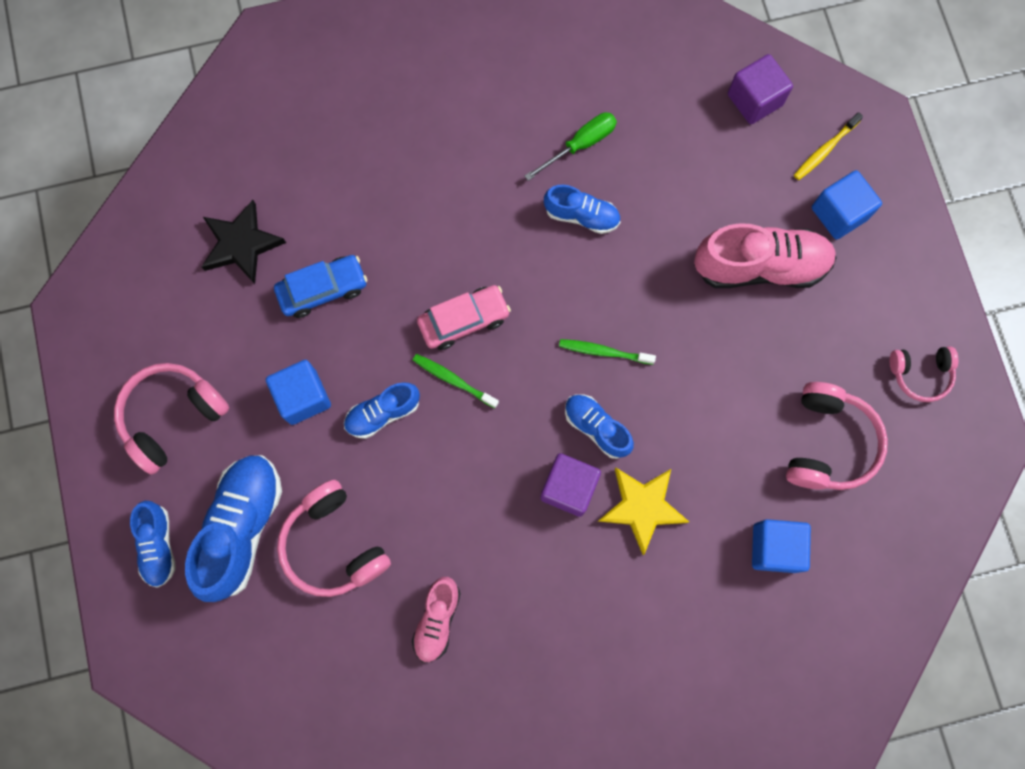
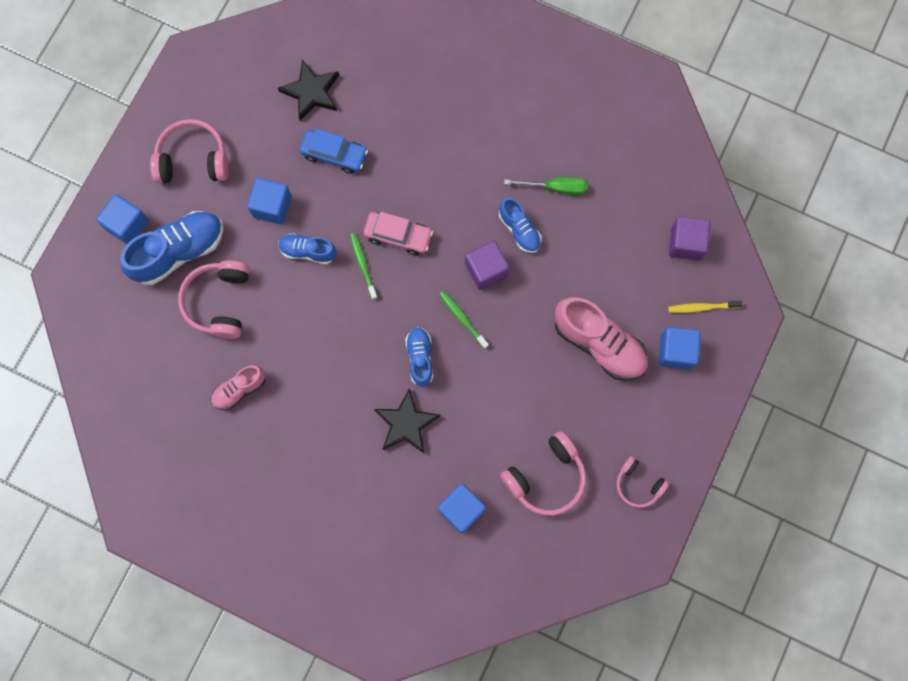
camera: 40 degrees right, 0 degrees up
blue shoe [130,501,176,588] -> blue cube [96,194,149,244]
purple cube [540,453,601,517] -> purple cube moved to [465,240,509,290]
yellow star [598,468,689,555] -> black star [374,388,440,453]

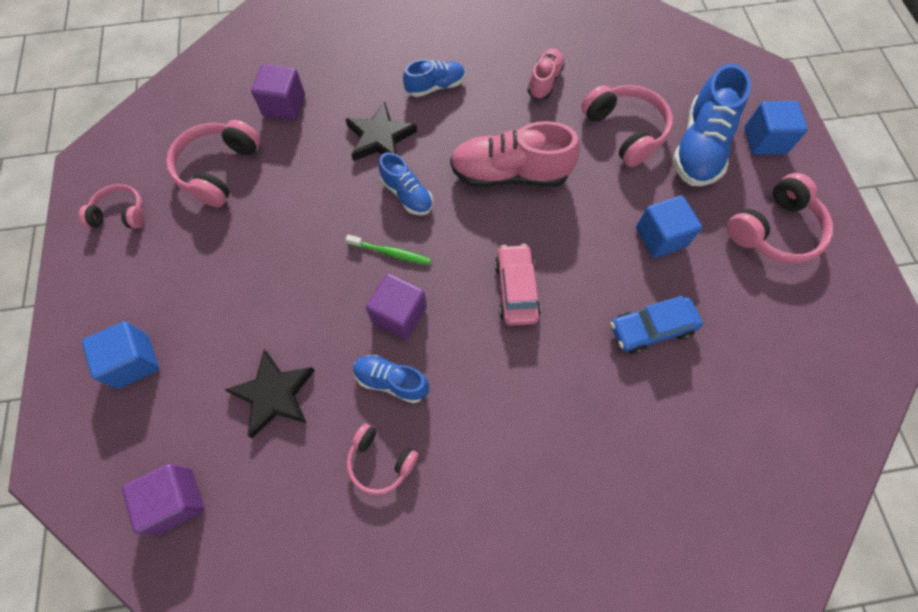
camera: 145 degrees right, 10 degrees down
black star [278,60,339,121] -> black star moved to [225,349,315,438]
blue shoe [278,233,336,264] -> blue shoe moved to [403,59,465,97]
green toothbrush [350,233,378,300] -> none
pink car [363,212,433,255] -> pink car turned 105 degrees clockwise [495,244,541,326]
blue cube [438,484,486,533] -> purple cube [251,64,305,121]
green screwdriver [504,177,588,195] -> pink headphones [347,424,418,495]
pink shoe [555,297,648,381] -> pink shoe moved to [450,121,580,188]
yellow toothbrush [668,300,742,313] -> none

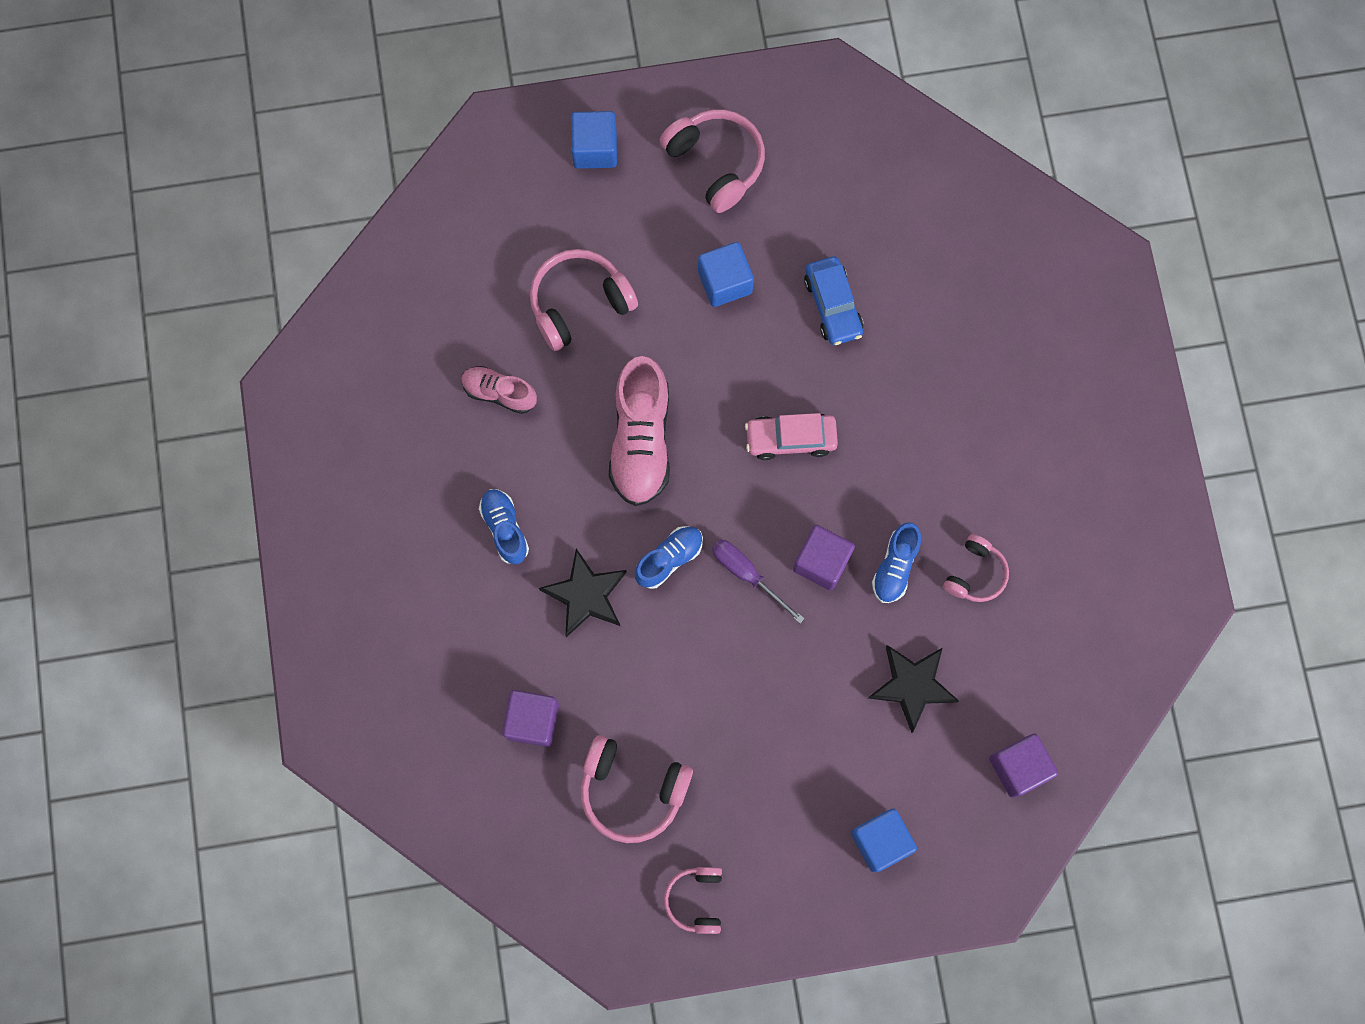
camera: 90 degrees left, 10 degrees up
green toothbrush [346,235,431,265] -> purple screwdriver [712,540,805,623]
blue shoe [673,64,751,186] -> none

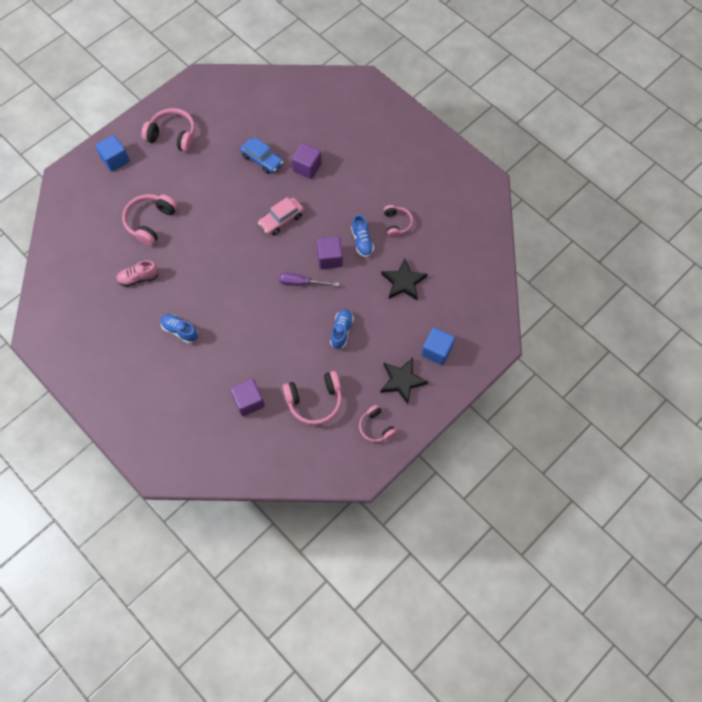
camera: 35 degrees left, 10 degrees down
black star [539,548,626,637] -> black star moved to [380,358,428,404]
pink shoe [609,356,670,506] -> none
blue shoe [635,526,703,589] -> blue shoe moved to [330,309,354,349]
blue cube [698,242,754,307] -> none
purple cube [989,733,1058,798] -> purple cube moved to [292,143,322,179]

